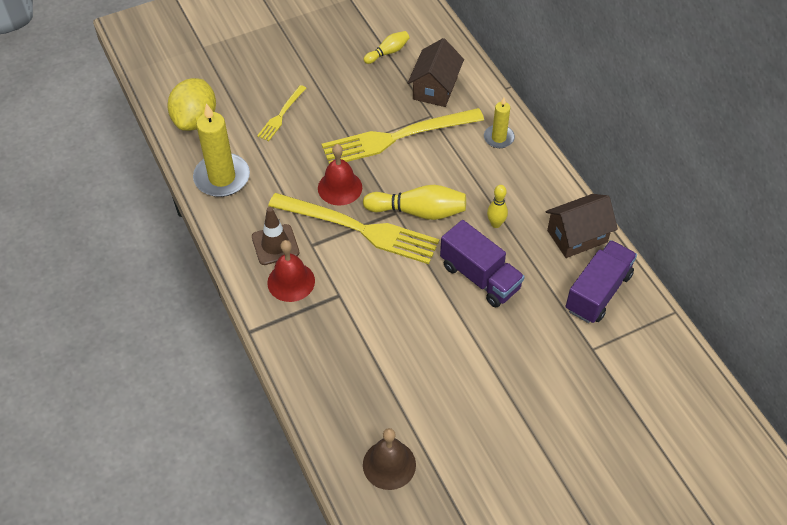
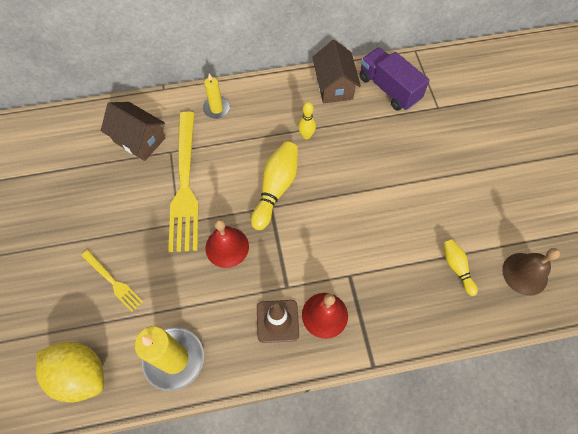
camera: 75 degrees left, 10 degrees up
yellow fork [268,193,439,264] -> none
yellow bowling pin [364,31,410,64] -> yellow bowling pin moved to [443,239,478,296]
purple truck [440,220,525,308] -> none

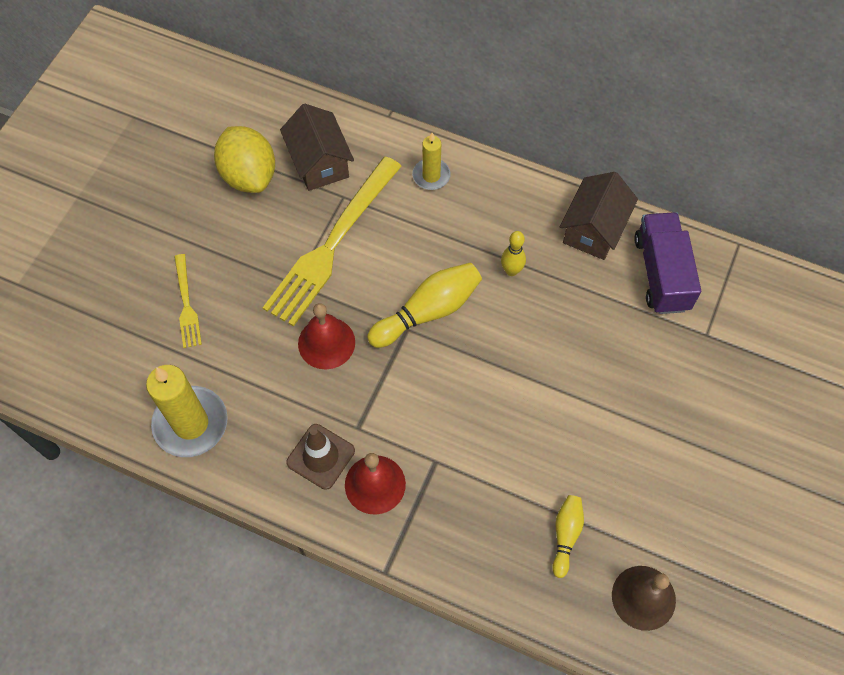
camera: 35 degrees right, 0 degrees up
yellow lemon [36,342,104,402] -> yellow lemon moved to [214,126,275,193]

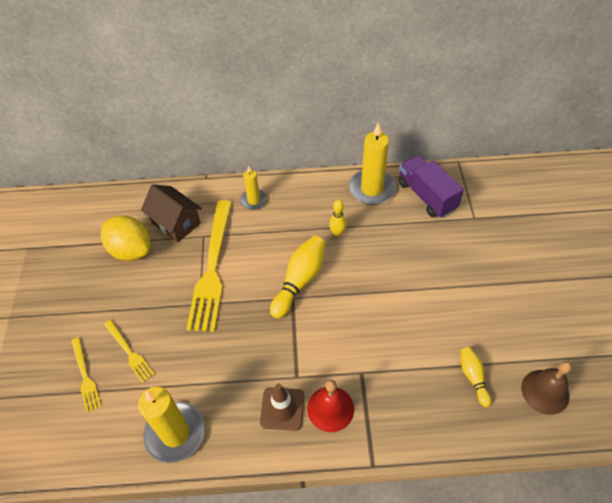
camera: 25 degrees left, 10 degrees down
red bell [298,303,355,369] -> none
brown house [560,172,638,260] -> yellow candle [349,122,396,205]
none -> yellow fork [71,337,101,413]

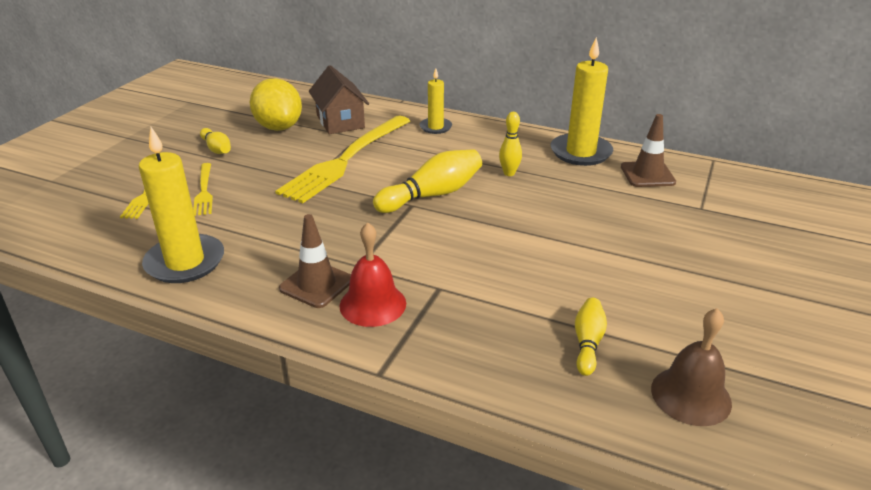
camera: 25 degrees right, 20 degrees down
purple truck [398,155,464,218] -> brown traffic cone [621,114,676,187]
none -> yellow bowling pin [200,128,231,154]

